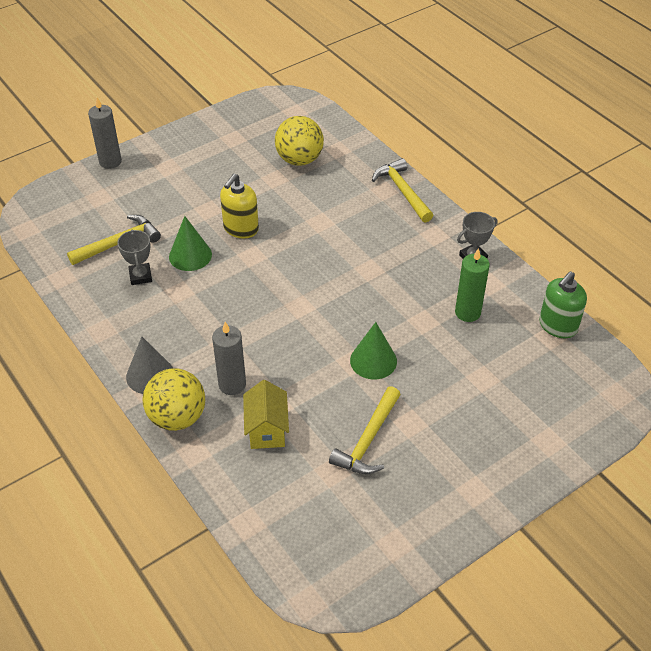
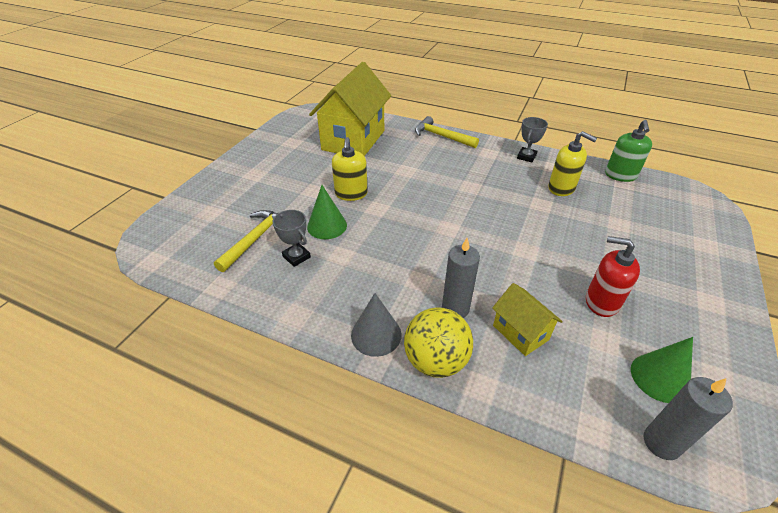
camera: 30 degrees left, 5 degrees down
grey candle [88,98,122,169] -> grey candle moved to [643,377,733,460]
yellow ball [275,116,324,166] -> yellow house [309,62,391,156]
yellow hammer [329,386,401,474] -> red soap dispenser [586,236,640,317]
green cone [350,322,397,379] -> green cone moved to [631,337,693,403]
green candle [455,248,490,322] -> yellow soap dispenser [548,131,597,196]

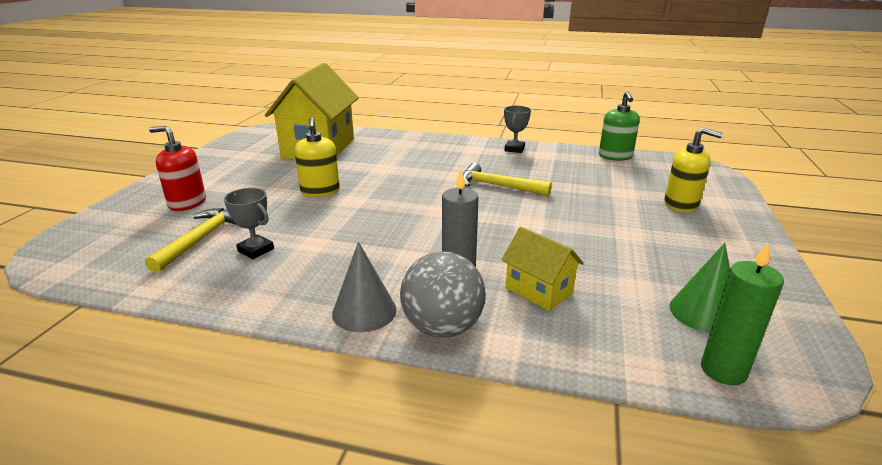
camera: 10 degrees left, 15 degrees down
green cone [307,185,347,239] -> none
yellow ball [404,307,473,378] -> grey ball [400,252,486,338]
yellow hammer [415,116,479,148] -> yellow hammer moved to [463,163,552,196]
yellow soap dispenser [548,131,597,196] -> yellow soap dispenser moved to [664,127,723,212]
red soap dispenser [586,236,640,317] -> red soap dispenser moved to [149,126,206,211]
grey candle [643,377,733,460] -> green candle [701,243,784,385]

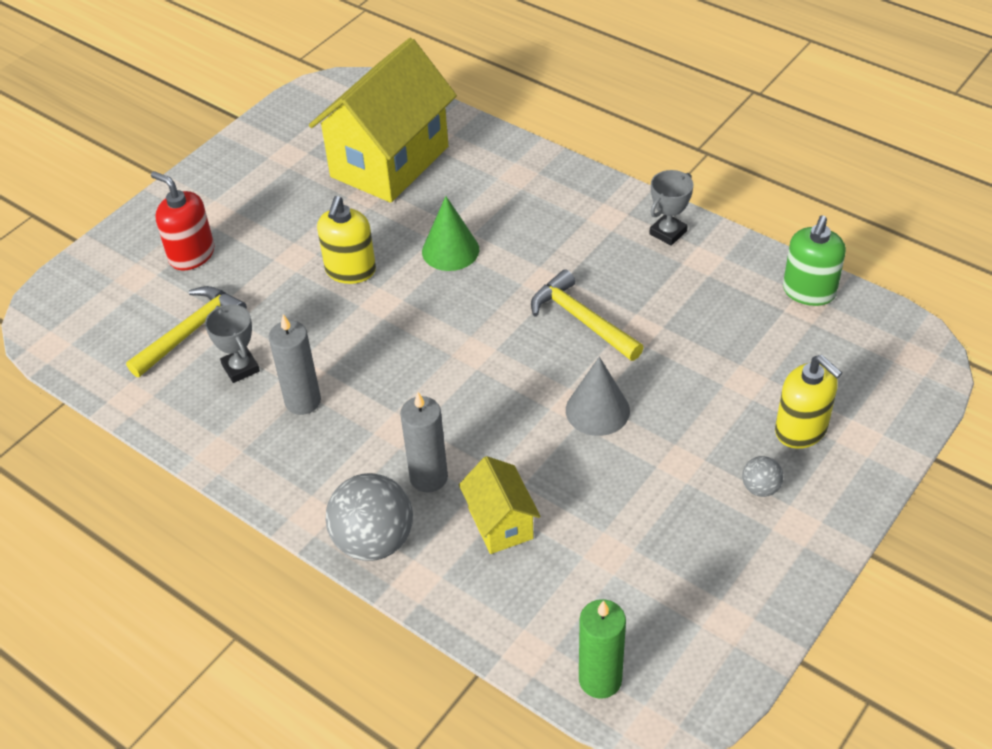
camera: 25 degrees right, 20 degrees up
grey cone [332,242,397,332] -> grey cone moved to [566,357,630,436]
green cone [669,243,730,333] -> green cone moved to [422,196,479,271]
none -> grey candle [269,315,321,415]
none -> grey ball [742,456,783,497]

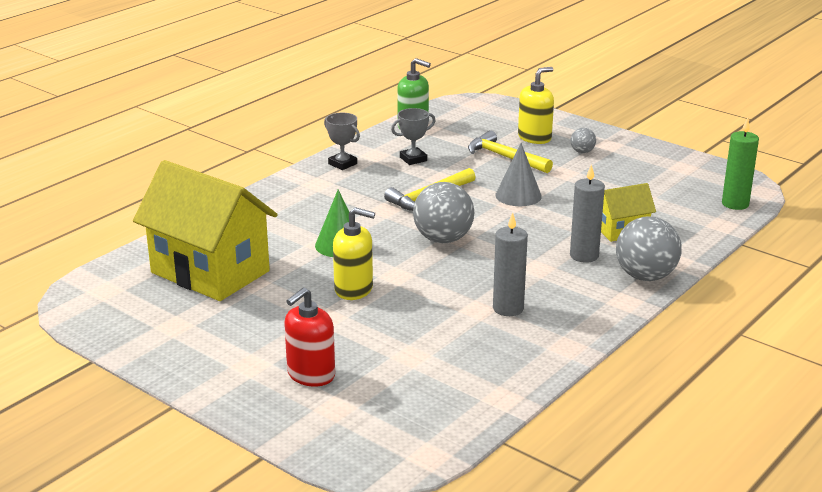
camera: 90 degrees left, 20 degrees down
yellow hammer [126,286,247,377] -> yellow hammer moved to [468,130,553,173]
grey trophy [205,304,260,383] -> grey trophy moved to [391,108,436,165]
none -> grey ball [413,182,474,243]

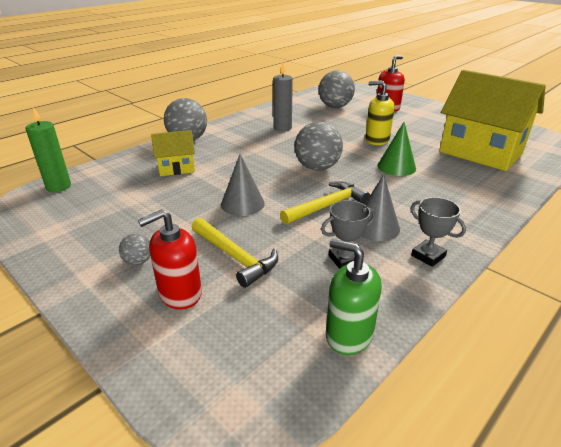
camera: 175 degrees left, 5 degrees up
yellow soap dispenser [518,67,554,144] -> red soap dispenser [138,209,202,309]
grey candle [570,164,605,263] -> none
none -> grey ball [319,70,355,108]
none -> grey cone [361,174,400,241]

